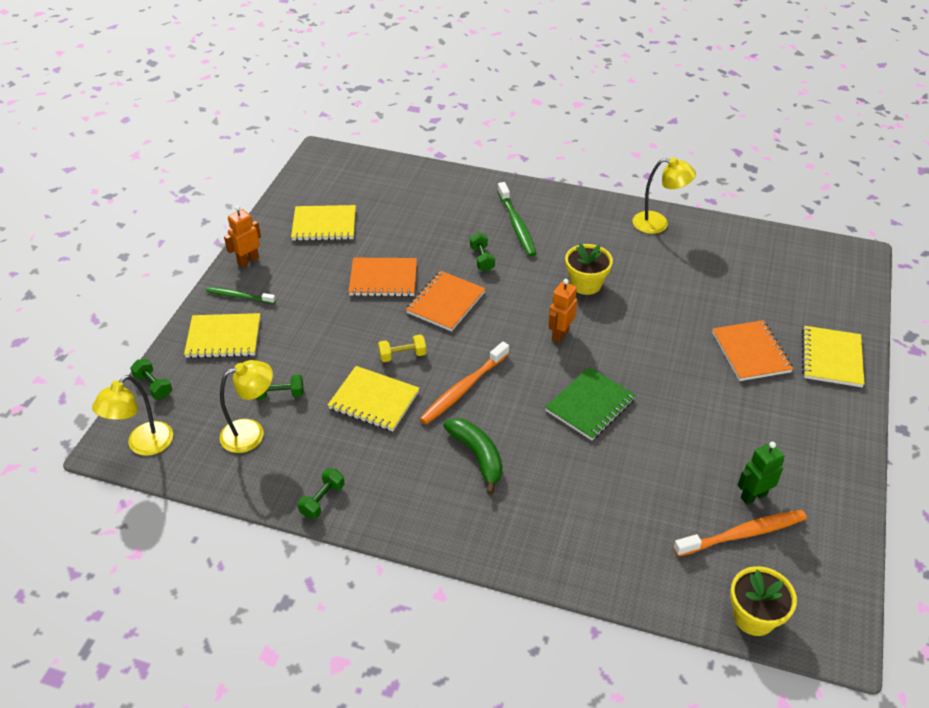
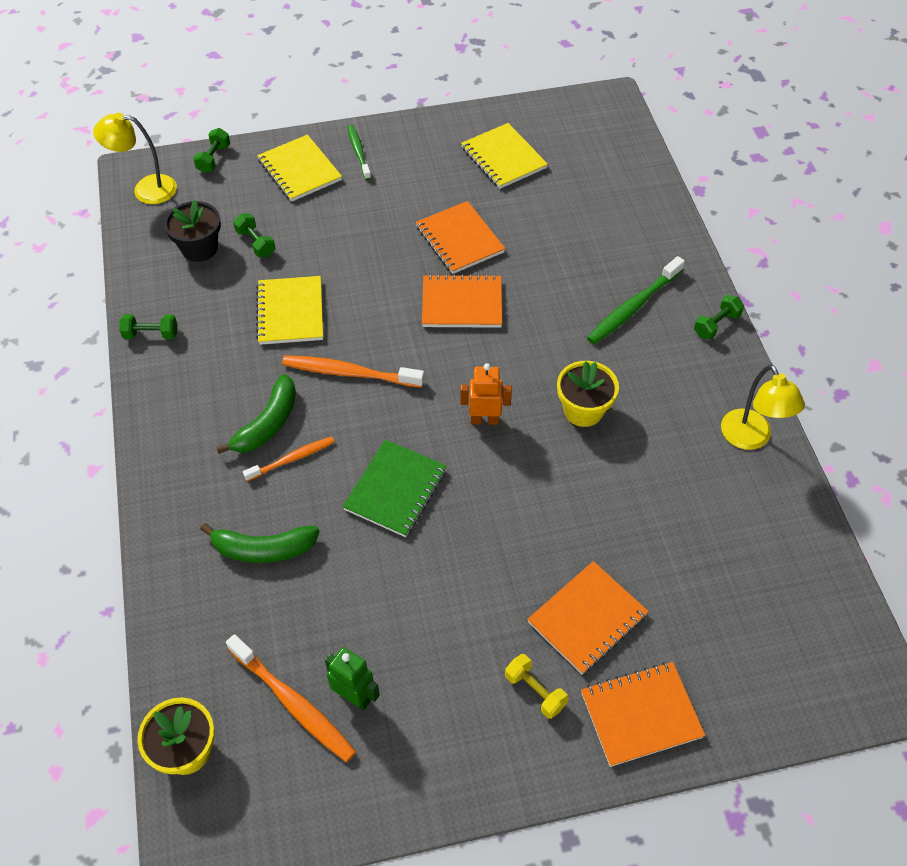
camera: 60 degrees right, 10 degrees up
yellow lamp [219,360,273,453] -> black flower pot [164,200,221,262]
orange robot [224,206,261,267] -> none
yellow dumbbell [378,334,426,362] -> yellow dumbbell moved to [505,654,568,719]
green dumbbell [470,232,495,271] -> green dumbbell moved to [694,295,744,340]
green notebook [545,367,636,440] -> green notebook turned 75 degrees counterclockwise [342,439,447,537]
yellow notebook [802,326,865,387] -> orange notebook [581,662,705,767]
none -> green banana [200,523,320,563]
none -> orange toothbrush [243,436,335,481]

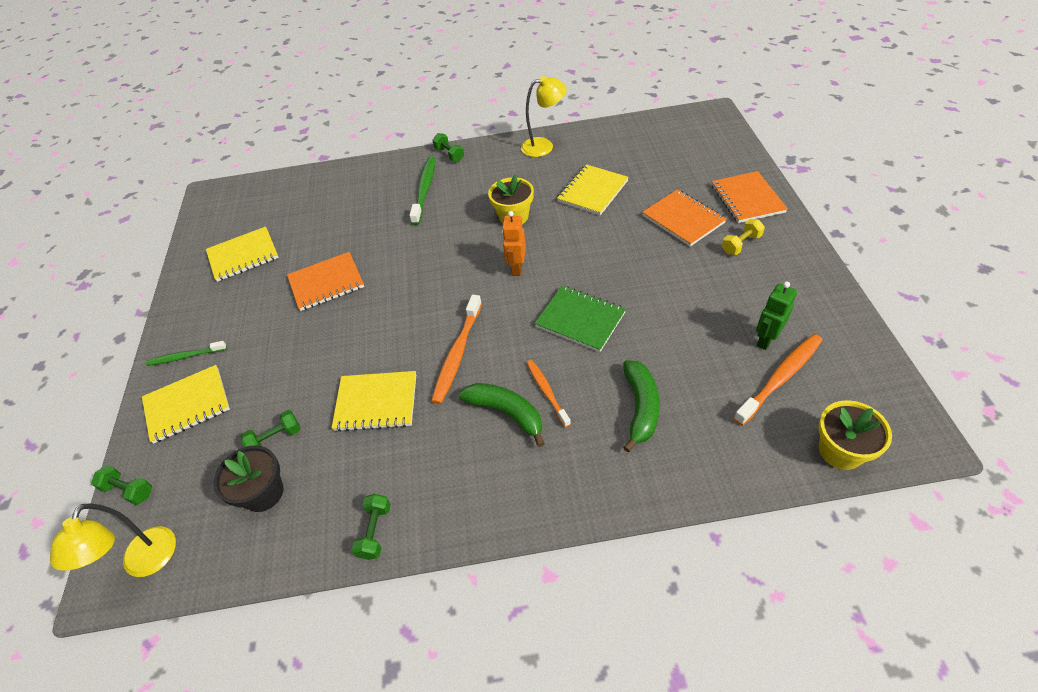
camera: 80 degrees left, 5 degrees down
orange notebook [422,274,502,328] -> none
green toothbrush [587,256,685,345] -> green toothbrush turned 135 degrees counterclockwise [409,157,436,225]
none -> yellow notebook [557,164,629,215]

